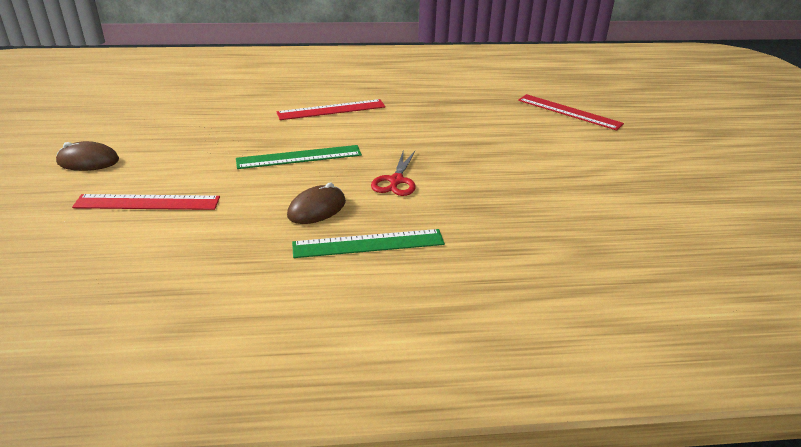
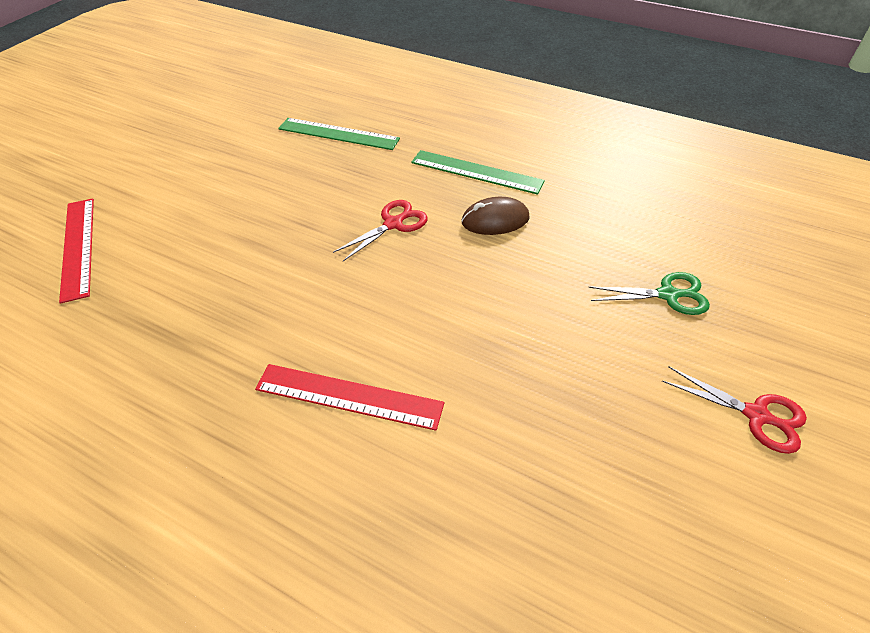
camera: 145 degrees left, 15 degrees up
brown mouse [56,141,119,171] -> red scissors [662,366,807,454]
red ruler [72,194,220,210] -> green scissors [588,272,710,315]
green ruler [236,145,362,169] -> green ruler moved to [278,118,400,150]

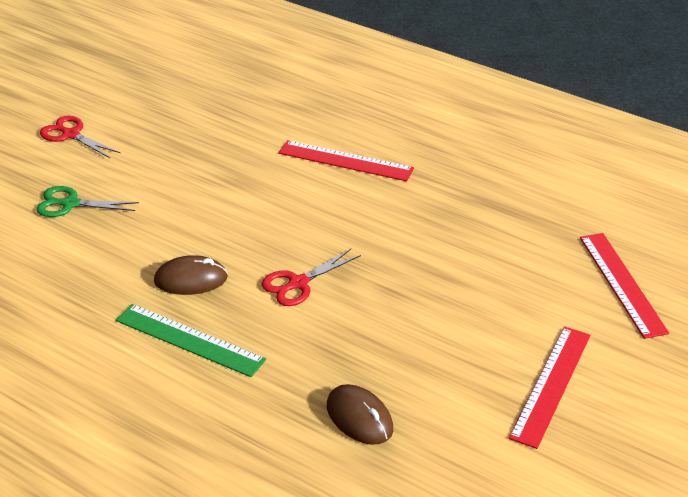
camera: 175 degrees left, 10 degrees down
green ruler [278,118,400,150] -> brown mouse [327,384,393,445]
none -> red ruler [509,326,590,449]

